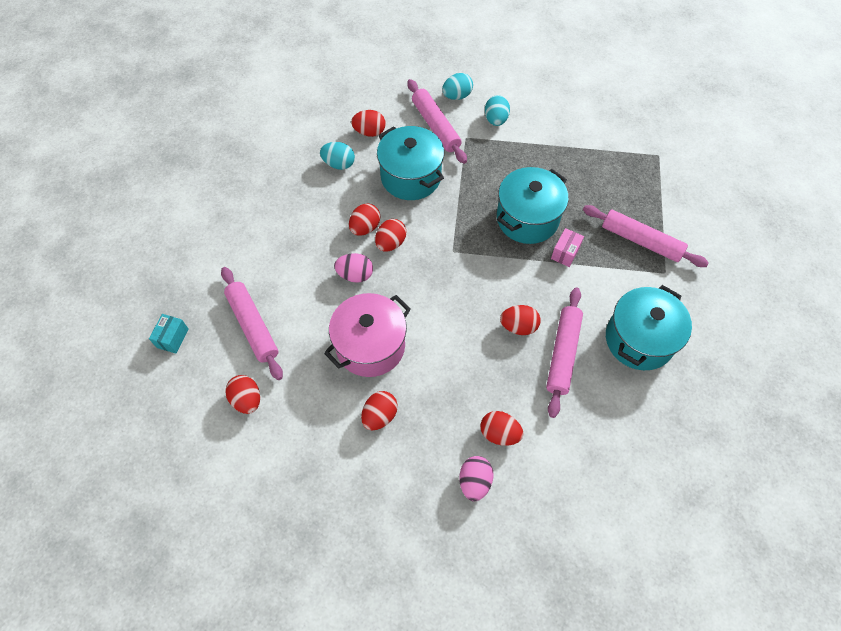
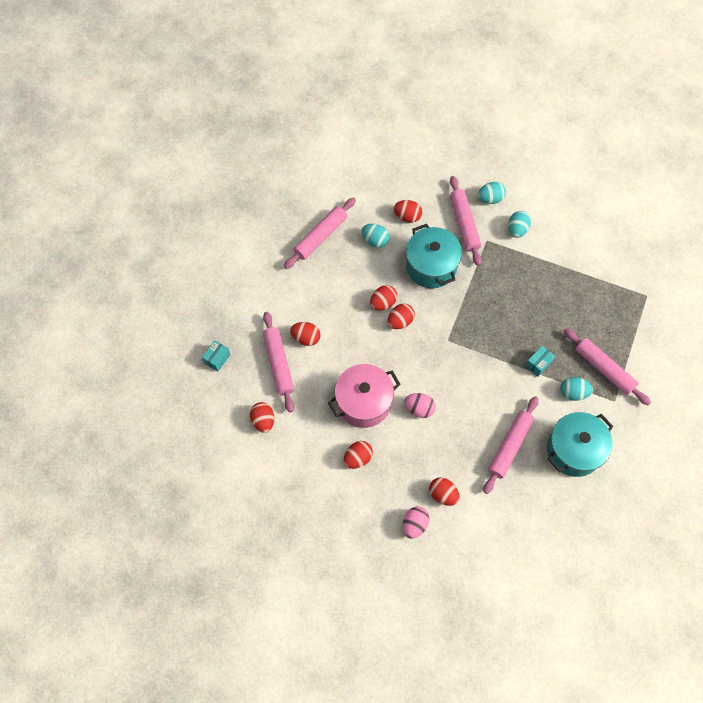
camera: 15 degrees right, 5 degrees up
pink egg [334,253,373,283] -> pink egg moved to [405,393,436,418]
turquoise pot [497,167,569,244] -> none
red egg [500,305,541,335] -> red egg moved to [290,322,321,346]
pink box [551,228,584,267] -> turquoise box [525,346,555,377]
none -> pink rolling pin [284,198,356,269]
none -> turquoise egg [560,377,593,401]

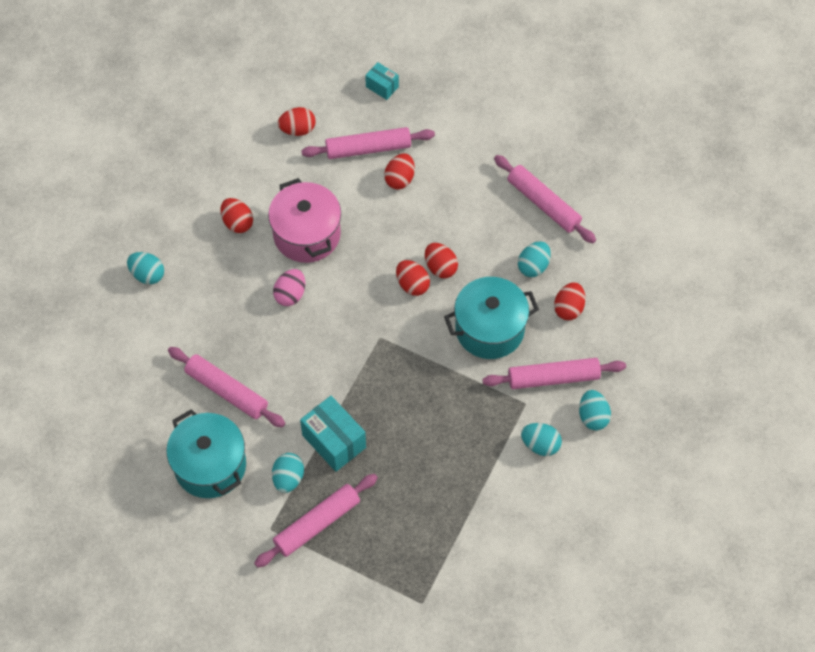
camera: 95 degrees right, 5 degrees down
pink egg [403,506,429,539] -> turquoise egg [127,252,164,284]
red egg [429,477,460,506] -> none
turquoise box [525,346,555,377] -> turquoise box [300,396,366,472], size x1.78

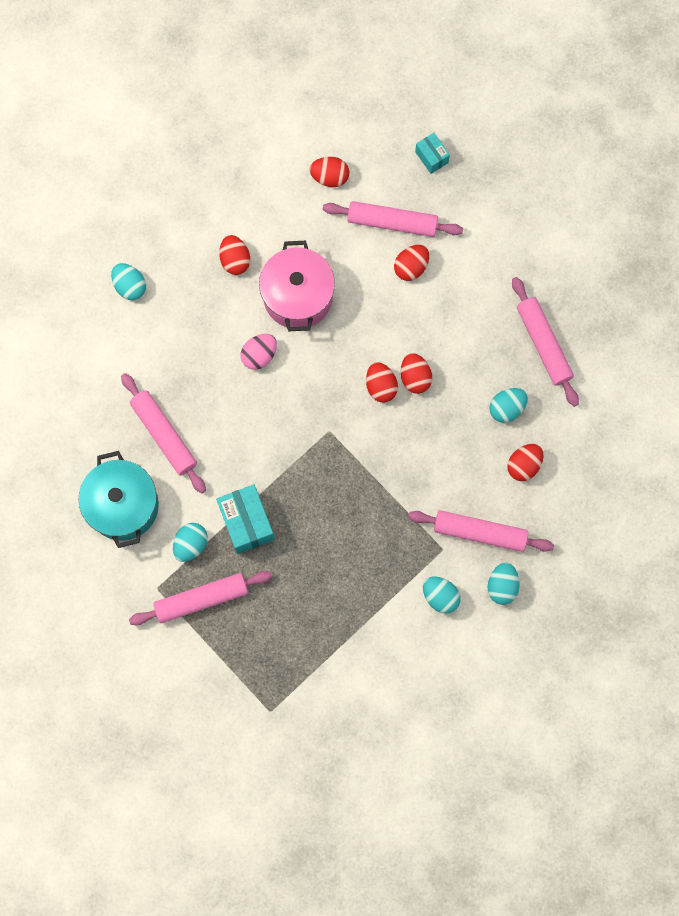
camera: 20 degrees right, 15 degrees up
turquoise pot [444,277,539,359] -> none

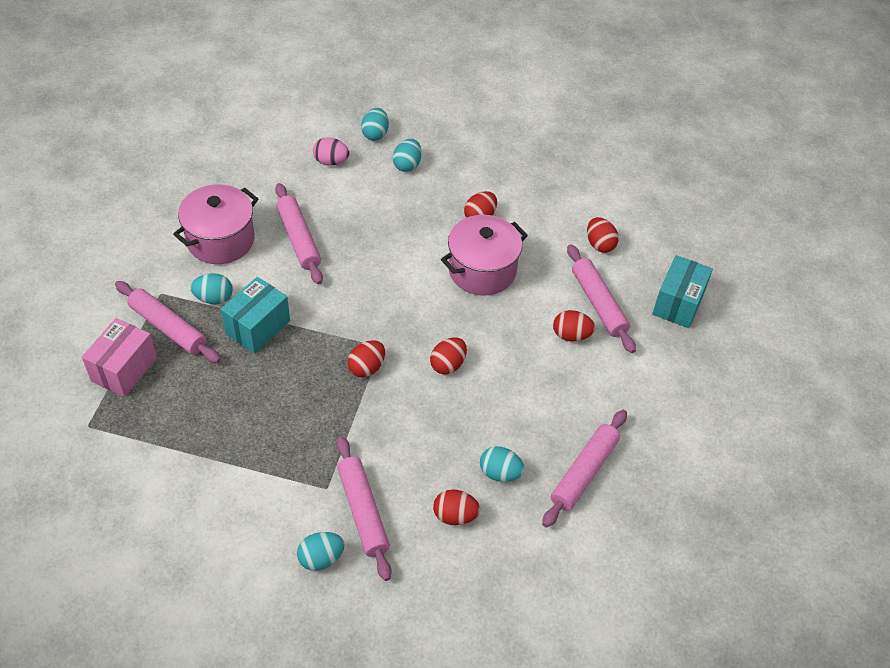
camera: 55 degrees right, 25 degrees down
turquoise pot [79,451,159,548] -> pink pot [173,184,258,264]
pink rolling pin [121,373,206,493] -> pink rolling pin turned 45 degrees counterclockwise [275,183,323,284]
pink egg [241,334,277,370] -> pink egg moved to [313,137,349,166]
red egg [401,353,432,394] -> red egg moved to [348,340,385,377]
turquoise box [415,133,450,174] -> turquoise box [652,255,713,328], size x1.78
turquoise egg [423,577,461,614] -> turquoise egg moved to [361,108,389,141]
none -> pink box [82,318,157,397]

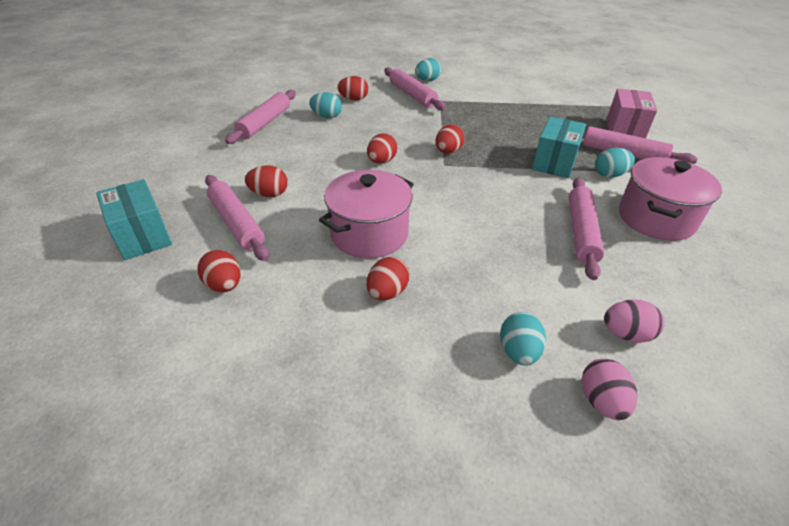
camera: 170 degrees right, 10 degrees down
pink rolling pin [275,183,323,284] -> pink rolling pin turned 45 degrees clockwise [569,177,604,280]
turquoise egg [361,108,389,141] -> pink egg [582,358,637,420]
turquoise box [652,255,713,328] -> turquoise box turned 45 degrees counterclockwise [96,179,172,260]

